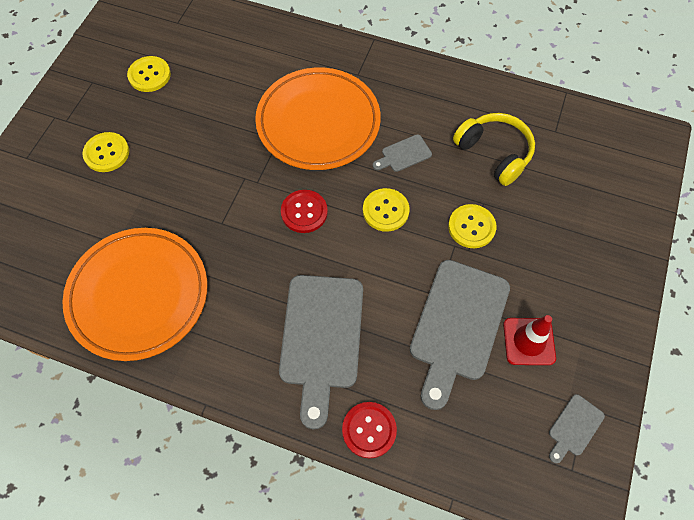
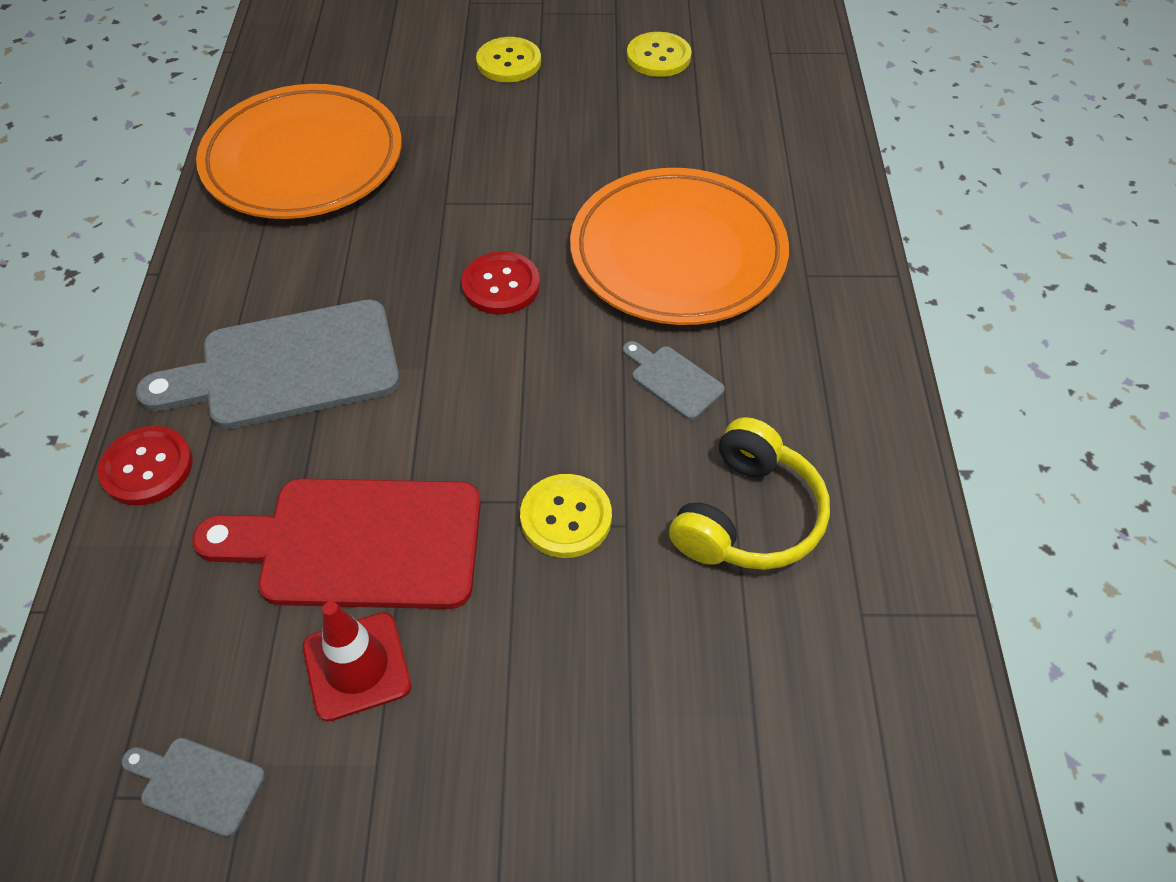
camera: 70 degrees right, 10 degrees down
yellow button [363,188,409,232] -> none
grey cutting board [410,260,510,410] -> red cutting board [192,478,481,609]

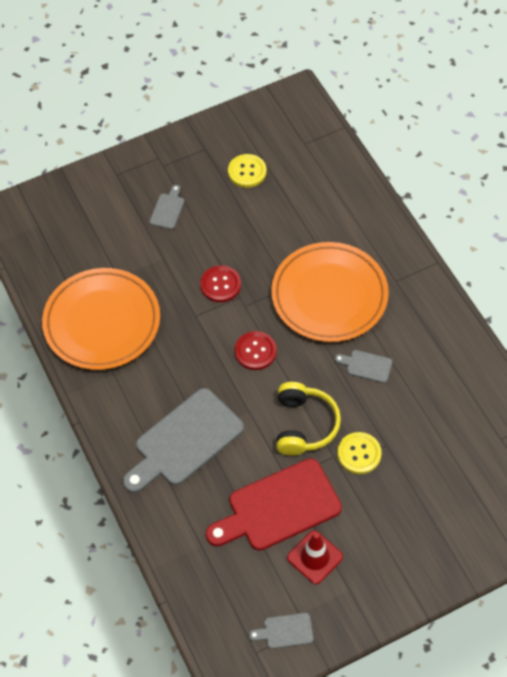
camera: 25 degrees left, 5 degrees up
red button [98,426,192,505] -> red button moved to [200,266,241,302]
yellow button [476,37,541,82] -> grey cutting board [150,185,185,230]
yellow headphones [669,417,830,570] -> yellow headphones moved to [276,382,341,456]

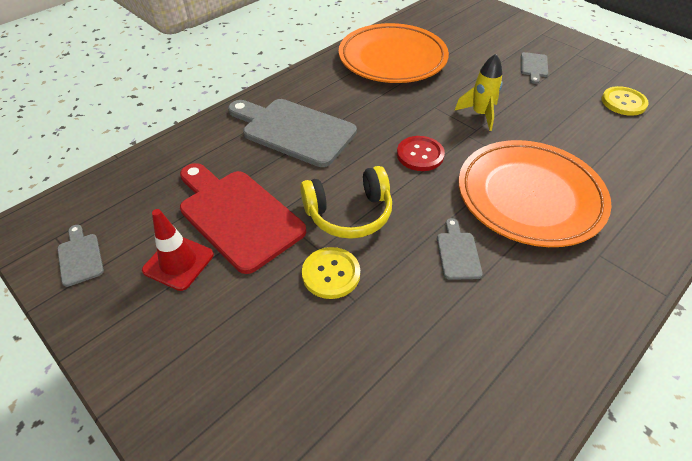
camera: 70 degrees right, 10 degrees down
grey cutting board [150,185,185,230] -> grey cutting board turned 105 degrees clockwise [521,52,548,84]
red button [200,266,241,302] -> yellow rocket [454,54,503,131]

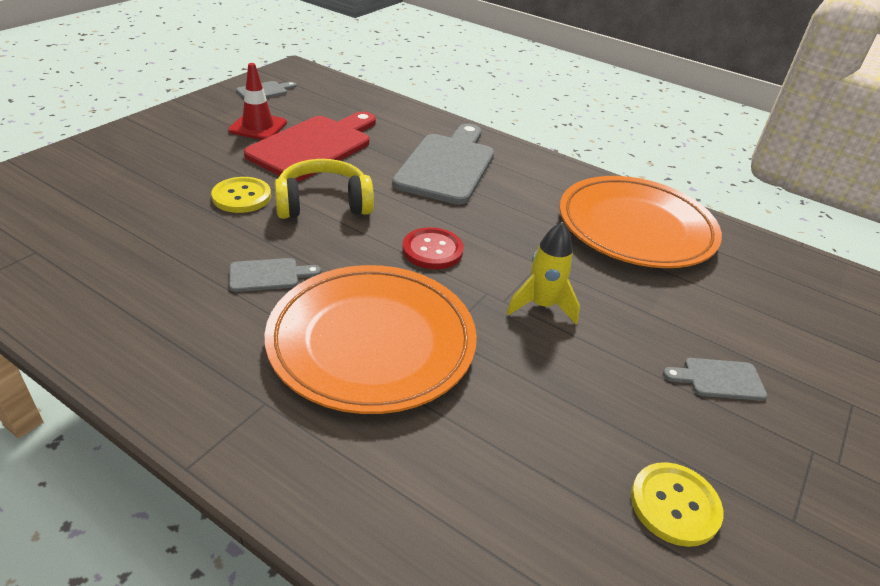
camera: 75 degrees right, 10 degrees down
yellow headphones [300,166,392,239] -> yellow headphones turned 105 degrees clockwise [274,159,374,219]

